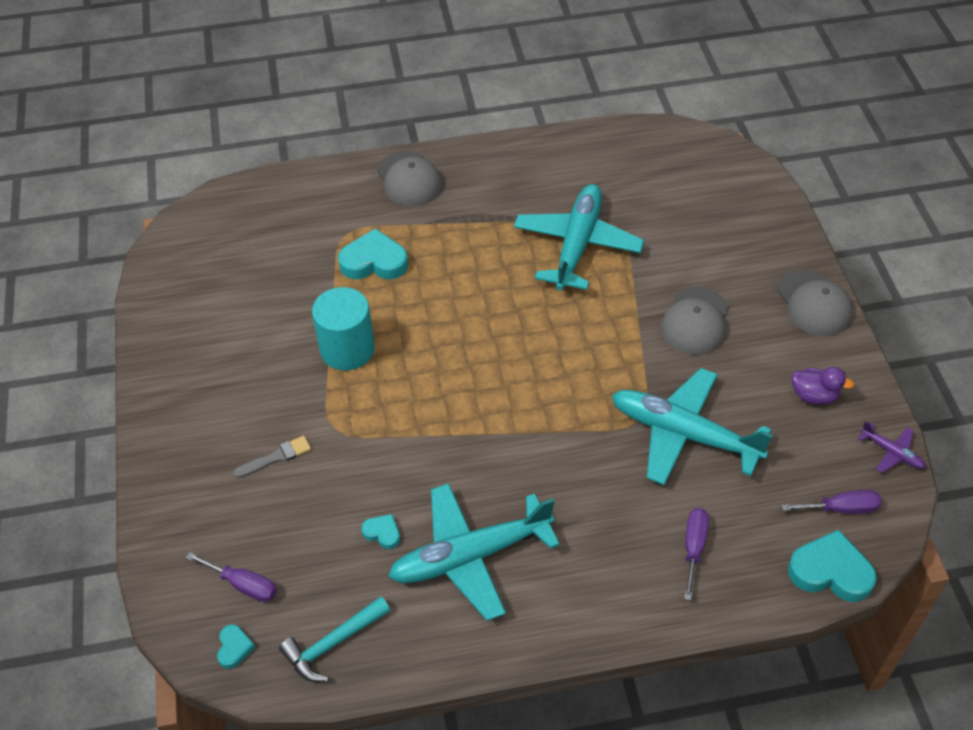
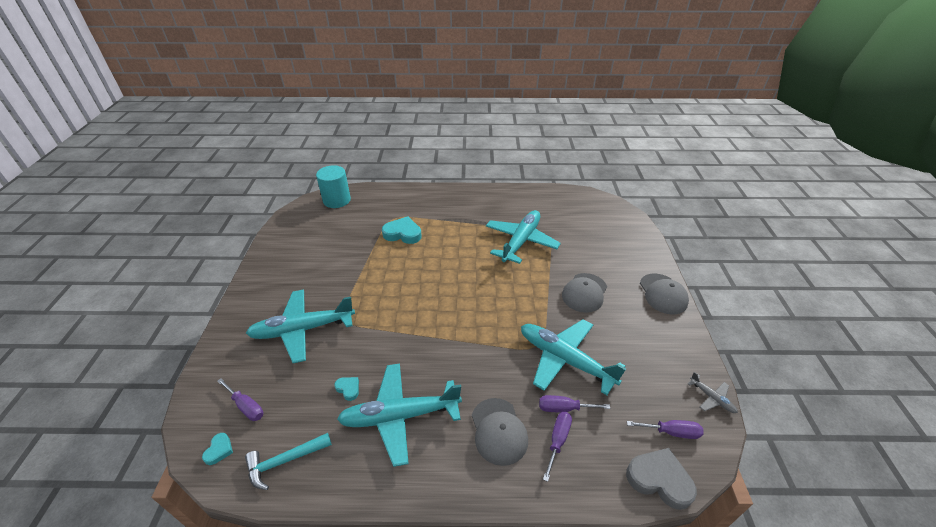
camera: 10 degrees right, 10 degrees down
grey brush [233,436,311,478] -> turquoise plane [246,290,355,363]
turquoise cylinder [312,287,375,371] -> turquoise cylinder moved to [316,165,351,208]
grey cap [377,151,442,206] -> grey cap moved to [472,398,528,466]
turquoise heart [788,530,877,602] -> grey heart [626,448,697,510]
purple duck [792,367,854,405] -> none
purple plane [858,421,925,473] -> grey plane [687,372,738,413]
none -> purple screwdriver [539,395,610,412]

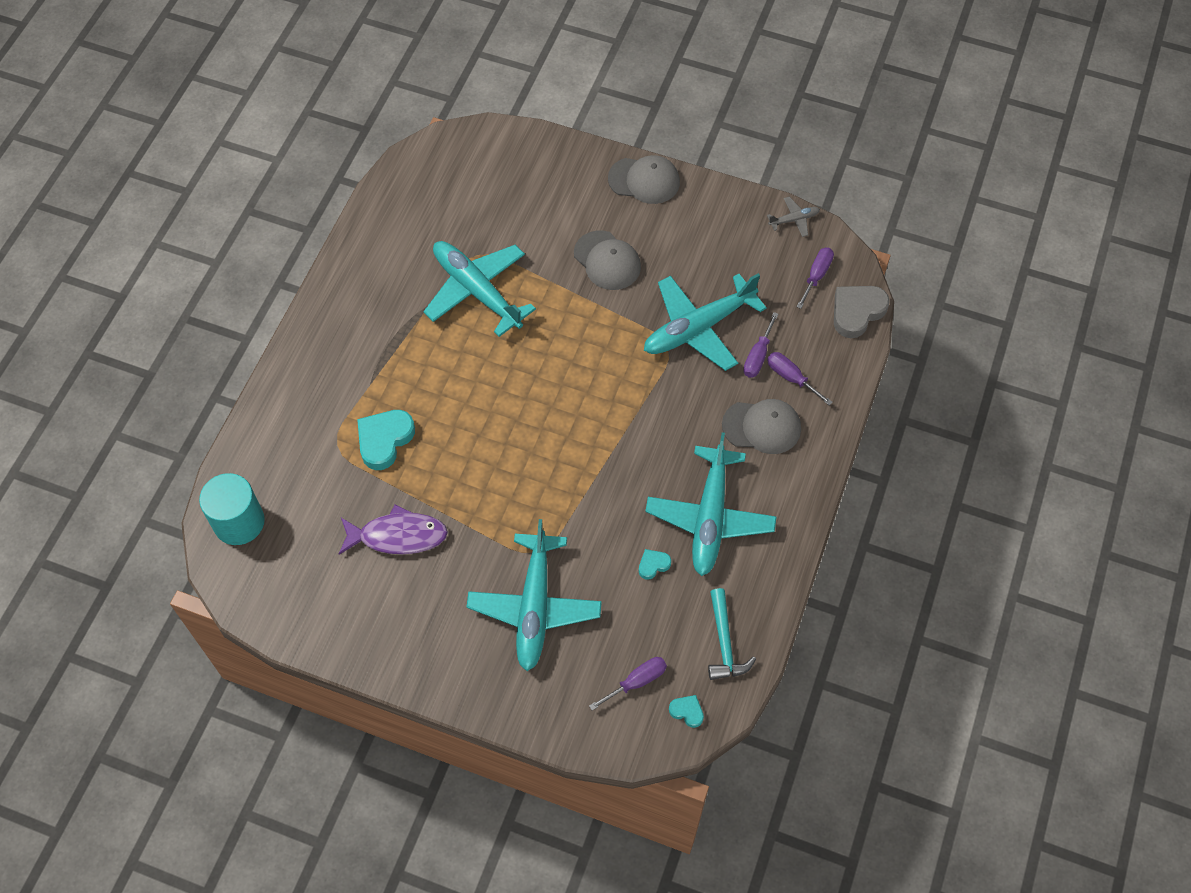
camera: 70 degrees left, 20 degrees up
none -> purple fish [339,505,448,555]

